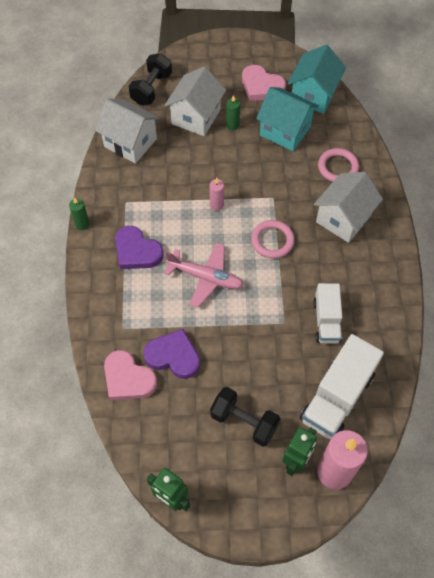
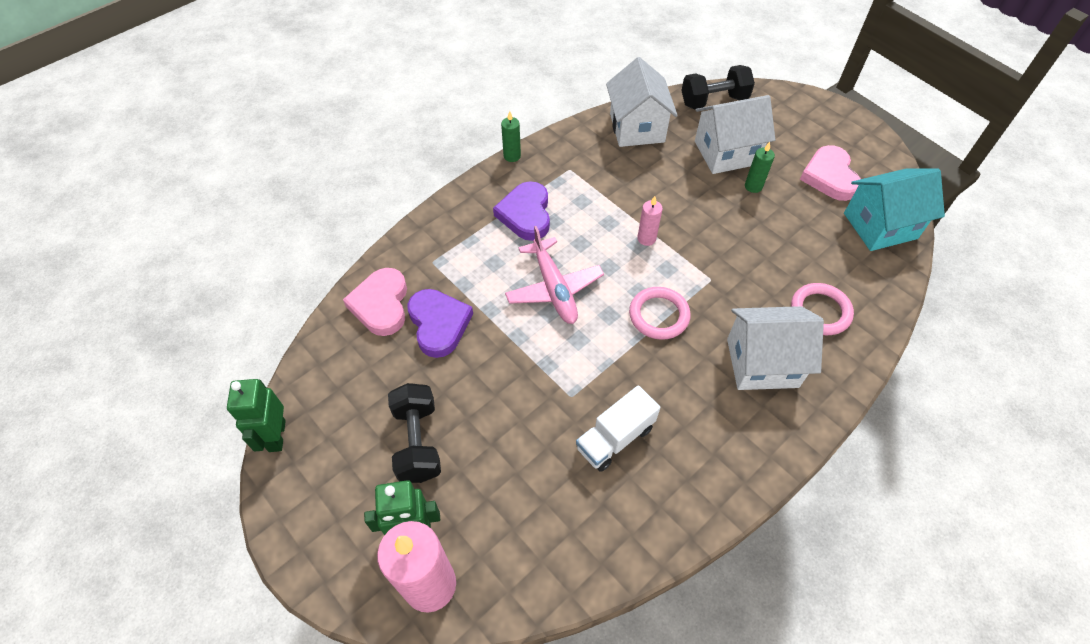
camera: 50 degrees right, 5 degrees down
turquoise house [256,87,319,151] -> none
white truck [300,334,384,439] -> none

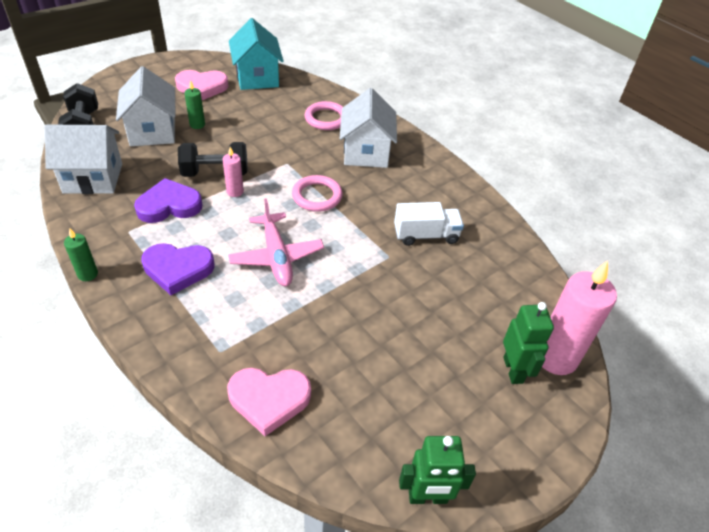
camera: 90 degrees left, 10 degrees down
black dumbbell [388,383,441,483] -> black dumbbell moved to [178,142,247,177]
purple heart [408,289,473,358] -> purple heart moved to [134,178,202,223]
pink plane [505,226,604,324] -> pink plane turned 90 degrees clockwise [228,198,324,286]
white truck [576,385,660,472] -> white truck turned 60 degrees counterclockwise [394,202,464,246]

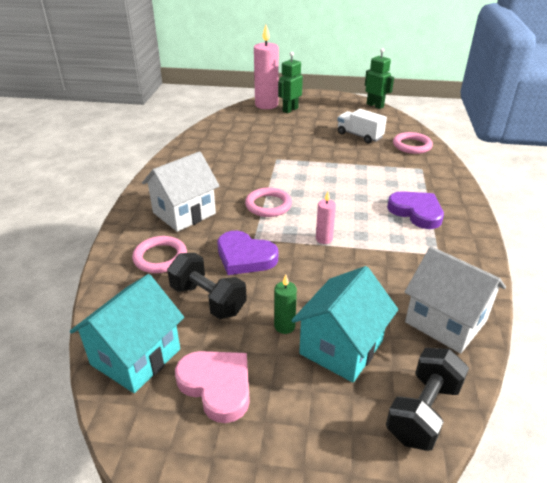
camera: 130 degrees left, 10 degrees down
green candle [64,228,98,281] -> none
white house [116,66,175,146] -> turquoise house [291,266,398,383]
purple heart [134,178,202,223] -> purple heart moved to [217,231,278,275]
black dumbbell [178,142,247,177] -> black dumbbell moved to [167,253,247,319]
pink heart [227,368,311,436] -> pink ring [393,132,433,154]
pink plane [228,198,324,286] -> none
white truck [394,202,464,246] -> white truck moved to [337,109,387,144]

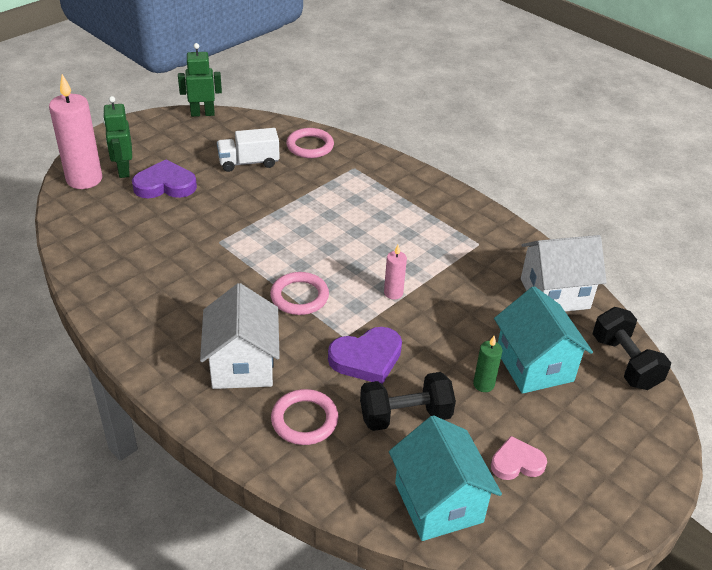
camera: 55 degrees left, 5 degrees up
pink heart [175,351,250,423] -> pink heart [491,436,547,480], size x0.65
purple heart [387,191,444,229] -> purple heart moved to [132,160,197,198]

